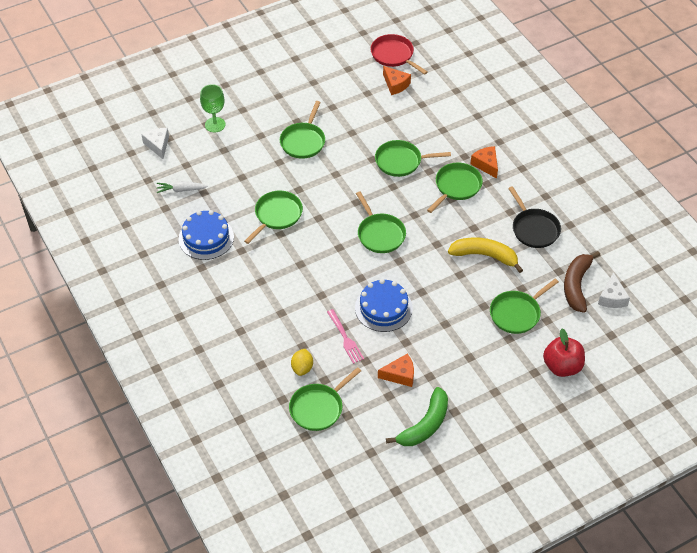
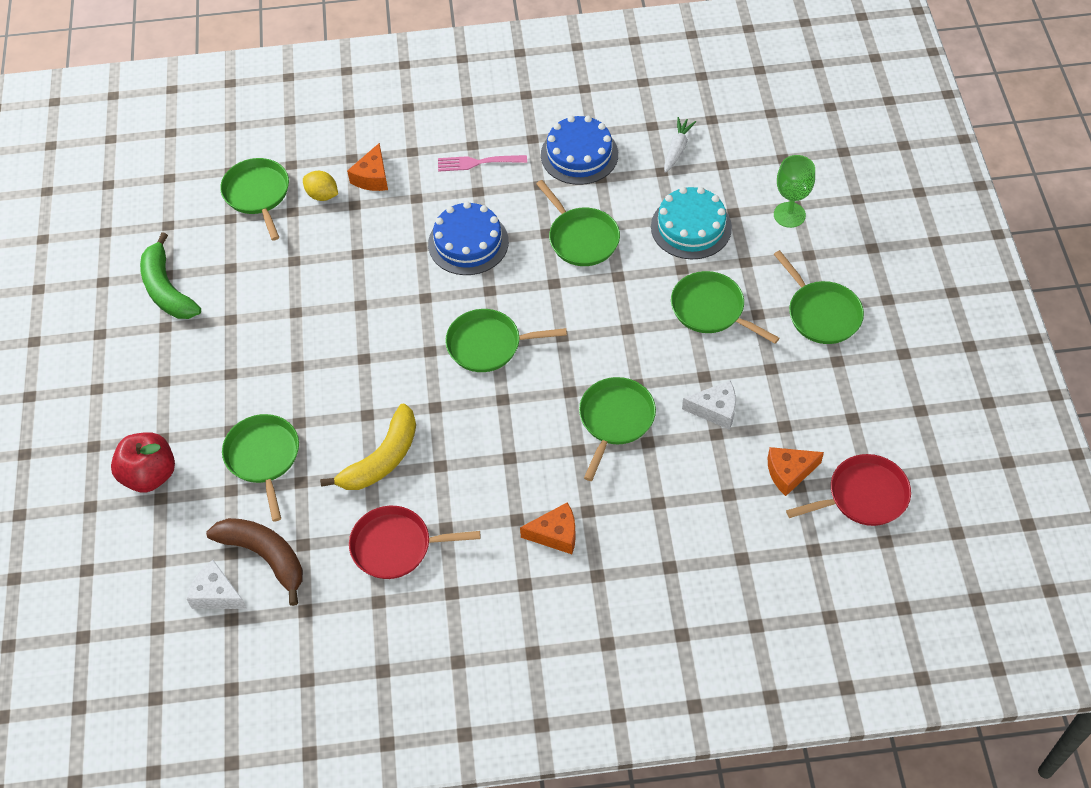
camera: 115 degrees right, 5 degrees up
white cheese [141,128,169,159] -> white cheese moved to [682,380,736,430]
pink fork [327,309,364,364] -> pink fork moved to [438,155,527,172]
blue cake [355,279,413,332] -> blue cake moved to [428,201,509,275]
orange cheese [378,353,414,387] -> orange cheese moved to [347,143,388,191]
green pan [427,163,483,213] -> green pan moved to [774,250,864,344]
black pan [508,186,561,248] -> red pan [349,506,481,579]
none -> turquoise cake [651,187,732,259]

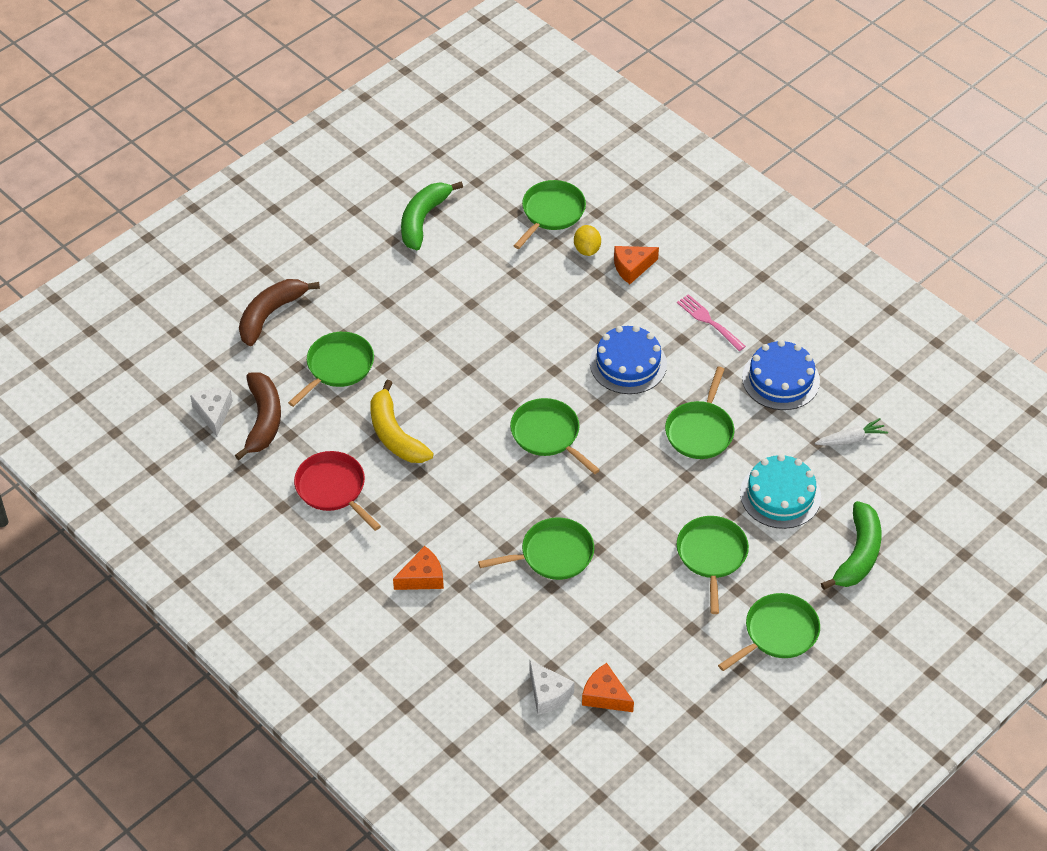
camera: 50 degrees right, 5 degrees down
red apple [111,432,175,493] -> brown banana [239,279,320,346]
yellow banana [320,404,416,490] -> yellow banana turned 60 degrees clockwise [370,380,434,463]
orange cheese [520,502,576,554] -> orange cheese turned 75 degrees counterclockwise [393,546,444,590]
white cheese [682,380,736,430] -> white cheese moved to [529,660,574,715]
green goblet [774,155,815,228] -> green banana [821,501,882,590]
green pan [774,250,864,344] -> green pan turned 150 degrees counterclockwise [718,593,820,671]
red pan [786,454,911,526] -> none

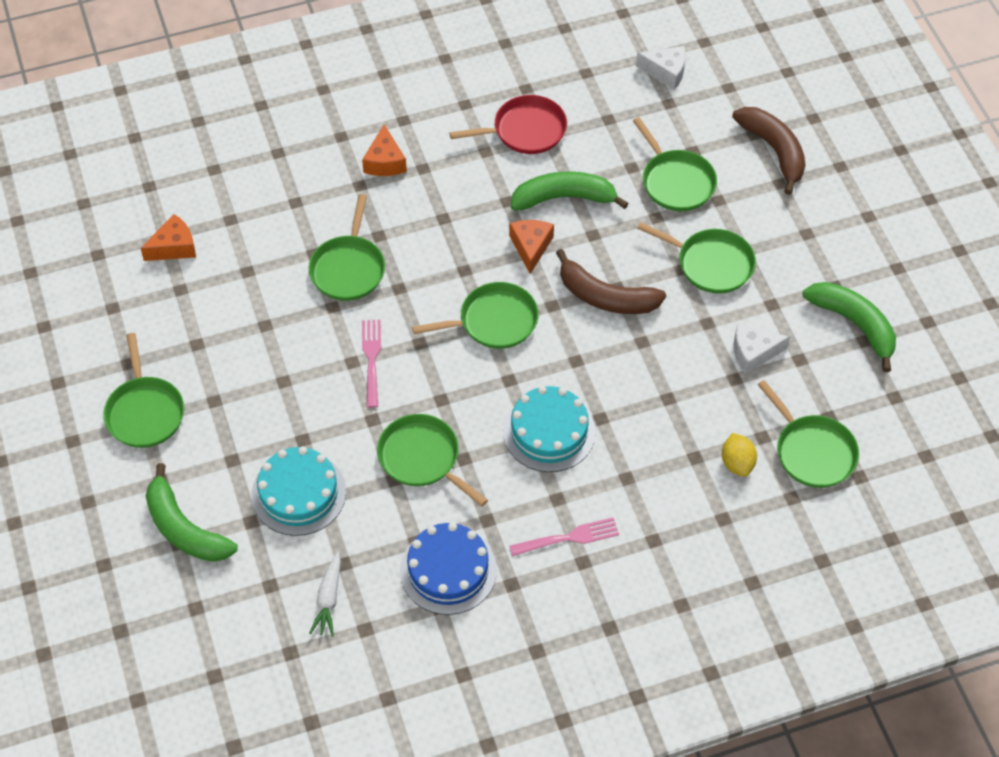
camera: 115 degrees right, 5 degrees up
brown banana [235,373,281,460] -> brown banana moved to [556,249,666,314]
yellow banana [370,380,434,463] -> green banana [511,171,629,211]
white cheese [529,660,574,715] -> white cheese moved to [734,324,790,375]
yellow lemon [574,225,601,256] -> yellow lemon turned 60 degrees clockwise [722,433,757,477]
blue cake [590,325,667,394] -> turquoise cake [503,386,596,472]
orange cheese [614,246,659,284] -> orange cheese moved to [509,220,554,274]
green pan [676,516,749,614] -> green pan moved to [637,222,756,294]
none -> pink fork [362,320,381,408]

